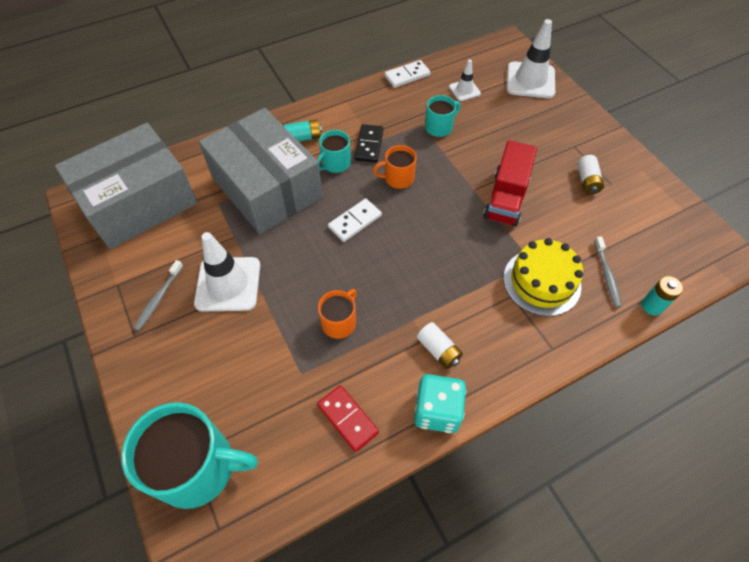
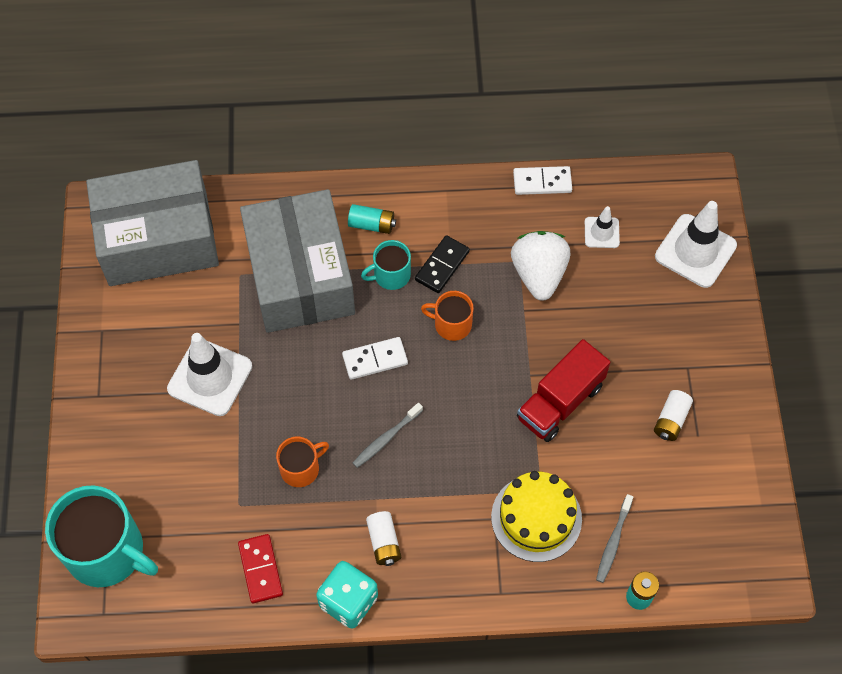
camera: 25 degrees right, 5 degrees up
grey toothbrush [134,260,183,331] -> grey toothbrush moved to [353,403,423,468]
turquoise mug [425,95,461,137] -> white strawberry [511,231,570,300]

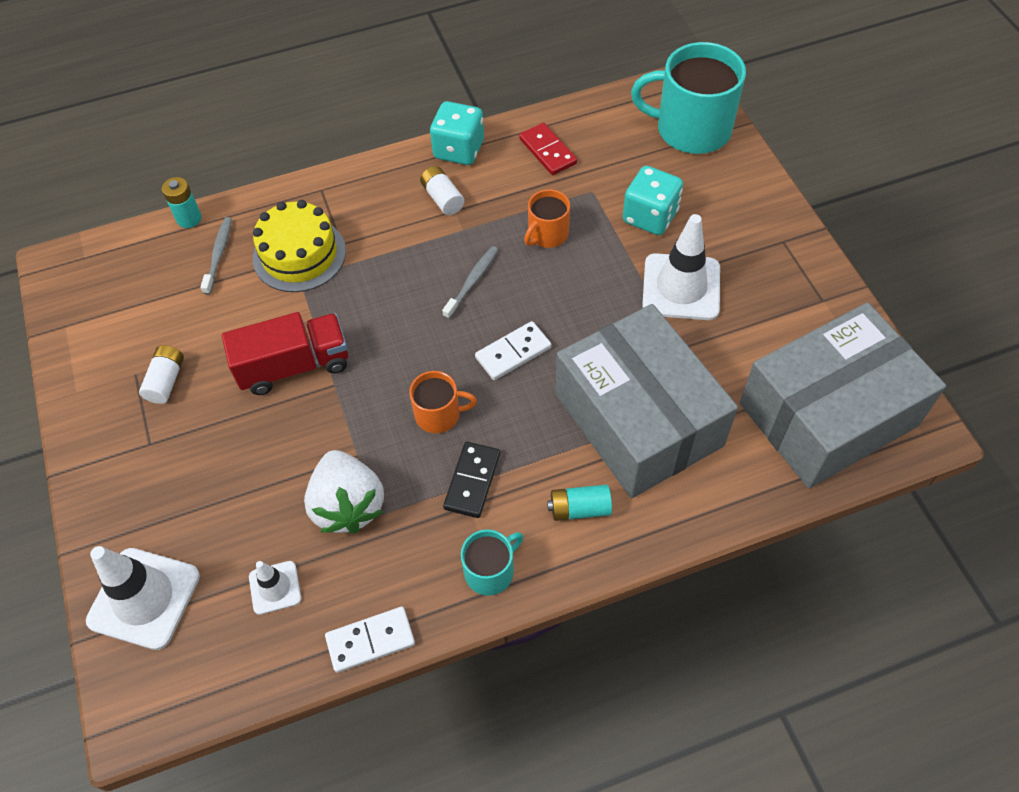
camera: 165 degrees right, 5 degrees down
turquoise mug [361,240,411,290] -> turquoise mug moved to [461,529,523,596]
red truck [517,339,610,442] -> red truck turned 45 degrees clockwise [222,312,348,395]
none -> turquoise dice [623,166,683,235]

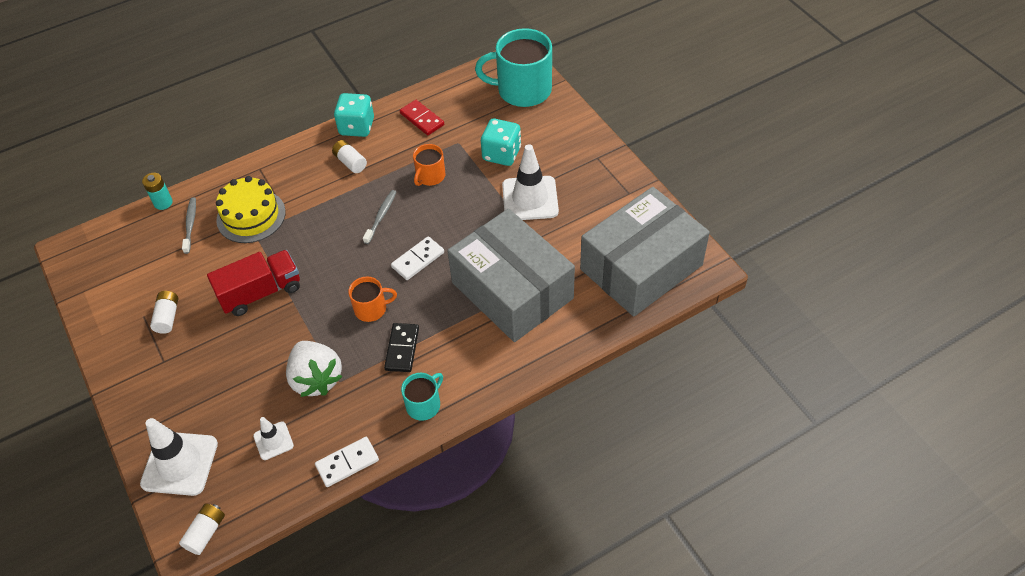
camera: 10 degrees left, 5 degrees down
turquoise battery [547,485,612,521] -> none
none -> white battery [179,503,225,555]

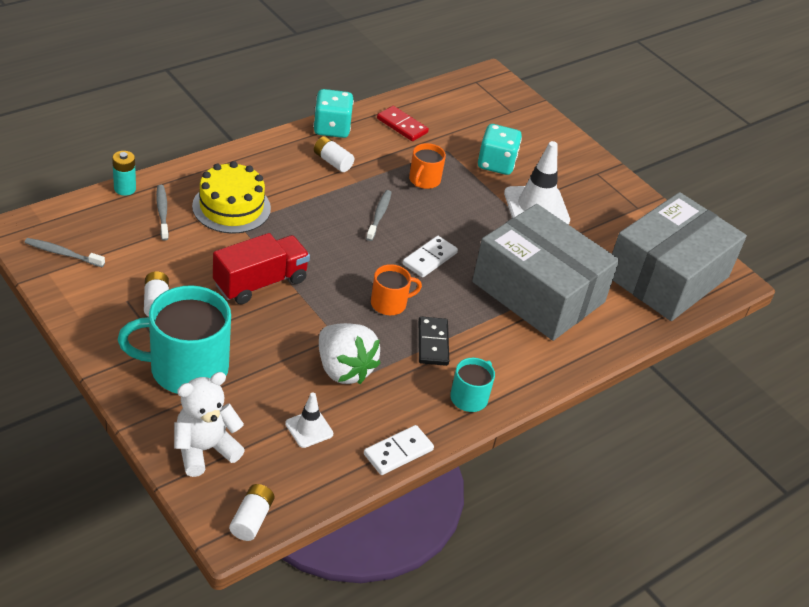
camera: 15 degrees left, 10 degrees down
white traffic cone [140,418,218,496] -> white teddy bear [174,372,245,477]
turquoise mug [475,28,552,107] -> turquoise mug moved to [118,285,231,394]
none -> grey toothbrush [24,238,105,267]

